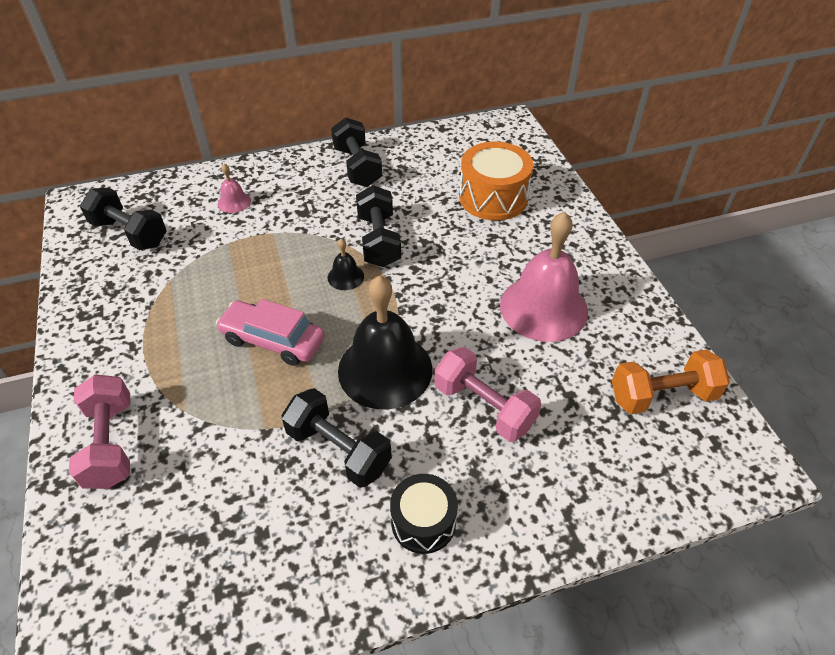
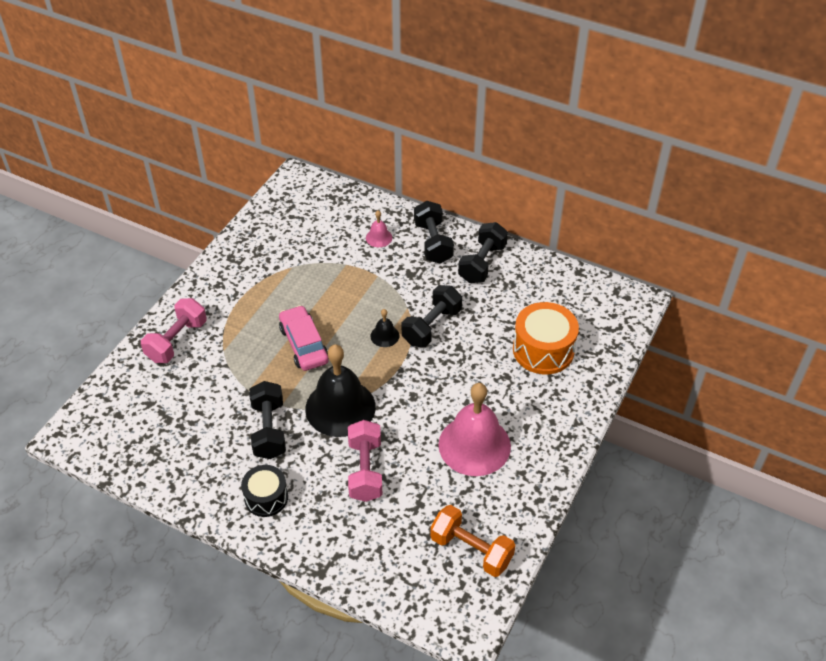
camera: 45 degrees right, 0 degrees up
black dumbbell [80,188,166,250] -> black dumbbell moved to [414,201,454,264]

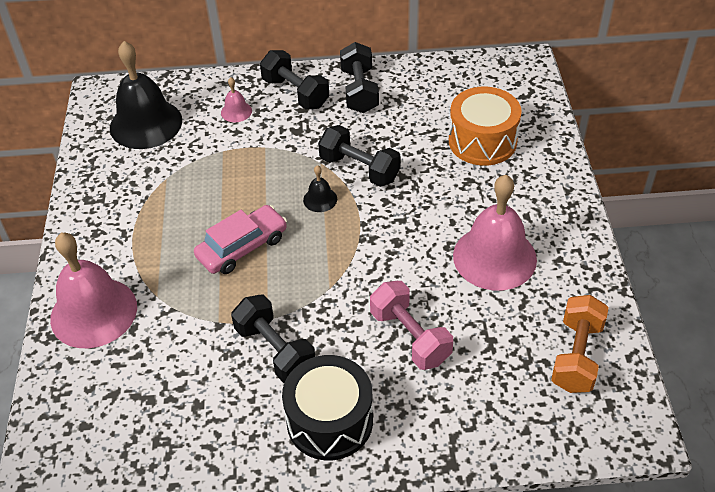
camera: 30 degrees left, 0 degrees up
pink dumbbell [141,298,207,363] -> pink bell [50,233,137,348]
black drum [241,465,288,517] -> black drum [282,355,373,460], size x1.57
pink car [279,305,329,371] -> pink car turned 105 degrees clockwise [194,205,287,274]
black bell [305,344,376,437] -> black bell moved to [110,41,182,149]
black dumbbell [402,285,462,347] -> black dumbbell turned 60 degrees counterclockwise [318,125,401,187]
orange dumbbell [430,505,515,577] -> orange dumbbell turned 75 degrees counterclockwise [551,295,609,393]

